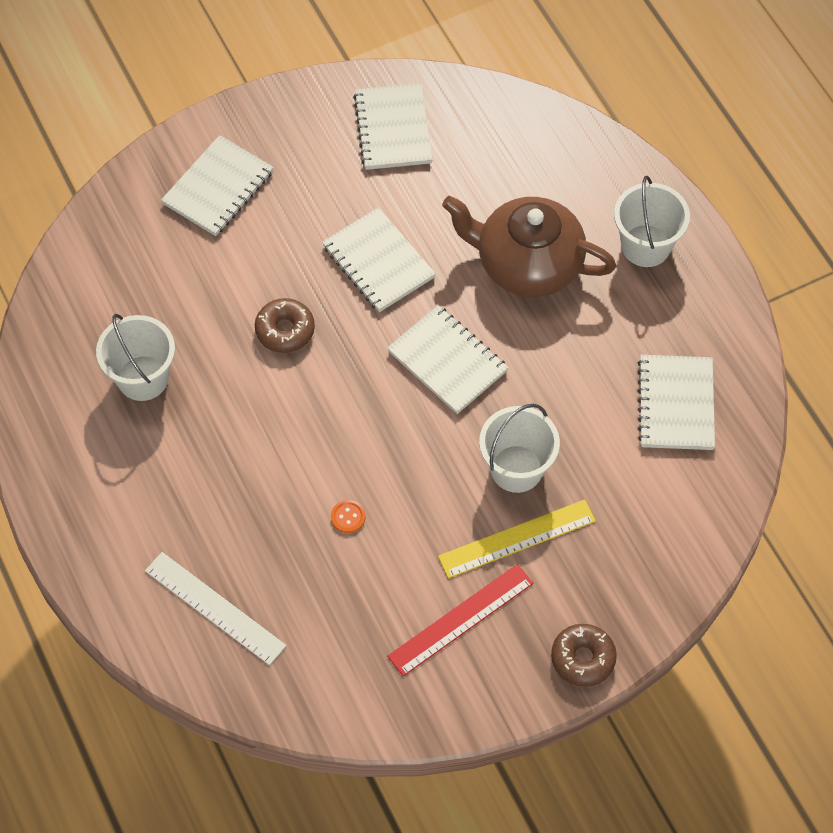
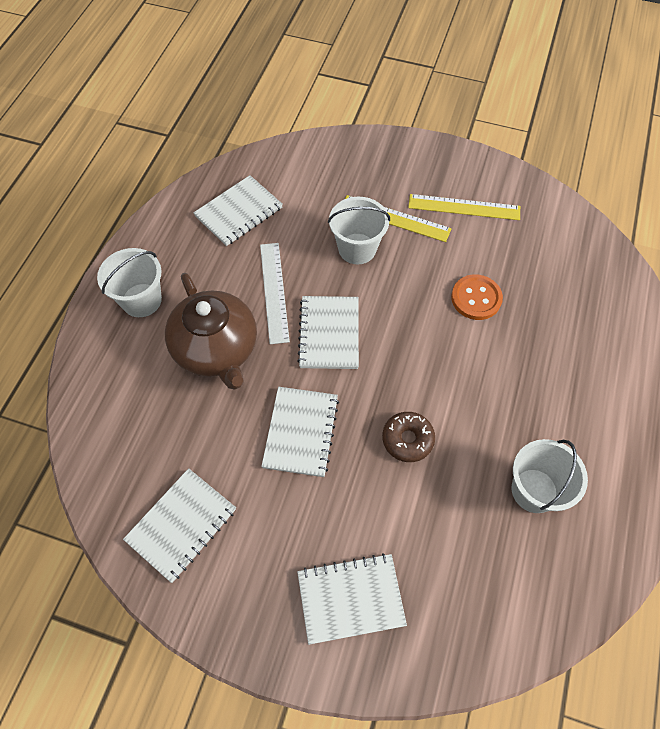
camera: 135 degrees left, 0 degrees up
white ruler [145,552,287,665] -> white ruler moved to [260,243,290,344]
orange button [331,500,365,533] -> orange button [451,274,503,320], size x1.93
red ruler [387,564,533,676] -> yellow ruler [408,194,520,220]
brown donut [551,624,617,687] -> none

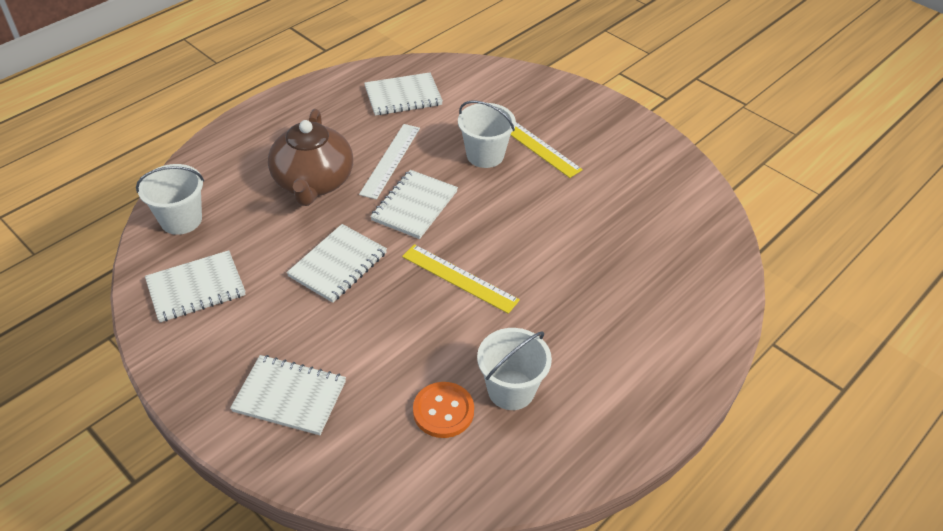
camera: 25 degrees right, 15 degrees down
white bucket [97,248,162,317] -> white bucket moved to [136,164,204,235]
brown donut [382,412,435,462] -> none
yellow ruler [408,194,520,220] -> yellow ruler moved to [402,244,520,314]
orange button [451,274,503,320] -> orange button moved to [413,382,474,438]

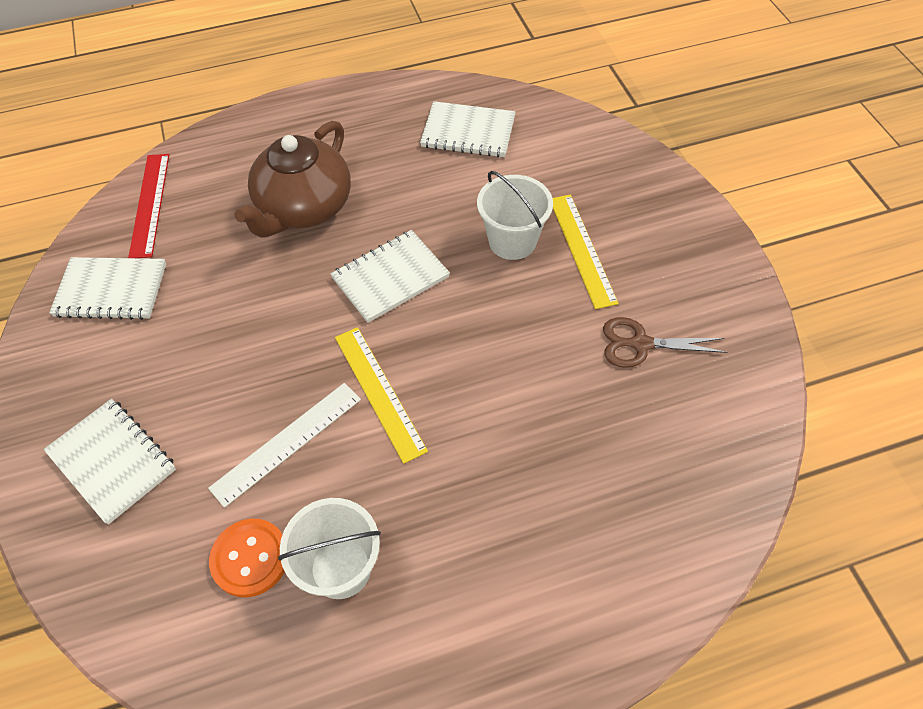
camera: 30 degrees right, 10 degrees up
white bucket [136,164,204,235] -> red ruler [128,154,169,258]
white notebook [286,224,387,303] -> none
white ruler [359,124,420,200] -> white ruler moved to [208,383,361,508]
none -> brown scissors [603,317,727,368]

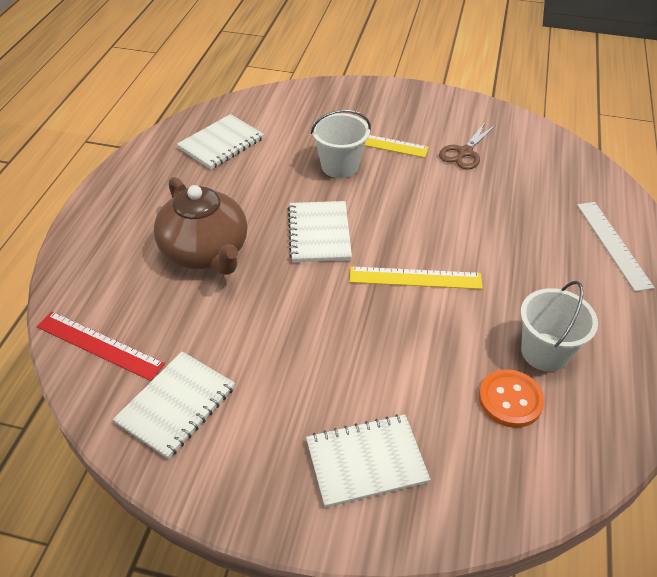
camera: 60 degrees left, 10 degrees down
white ruler [208,383,361,508] -> white ruler moved to [577,202,655,291]

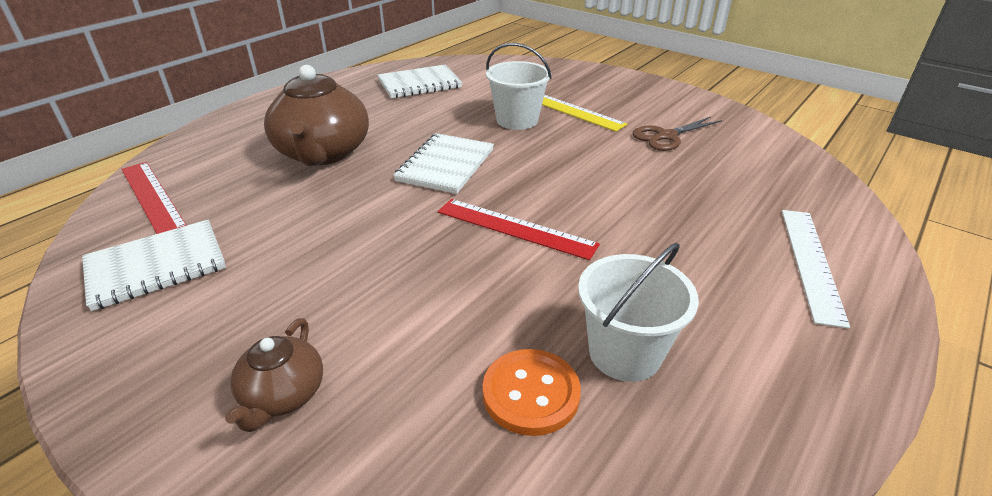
camera: 25 degrees right, 10 degrees down
white notebook [306,414,431,508] -> brown teapot [225,318,323,432]
yellow ruler [350,266,483,289] -> red ruler [438,199,600,260]

